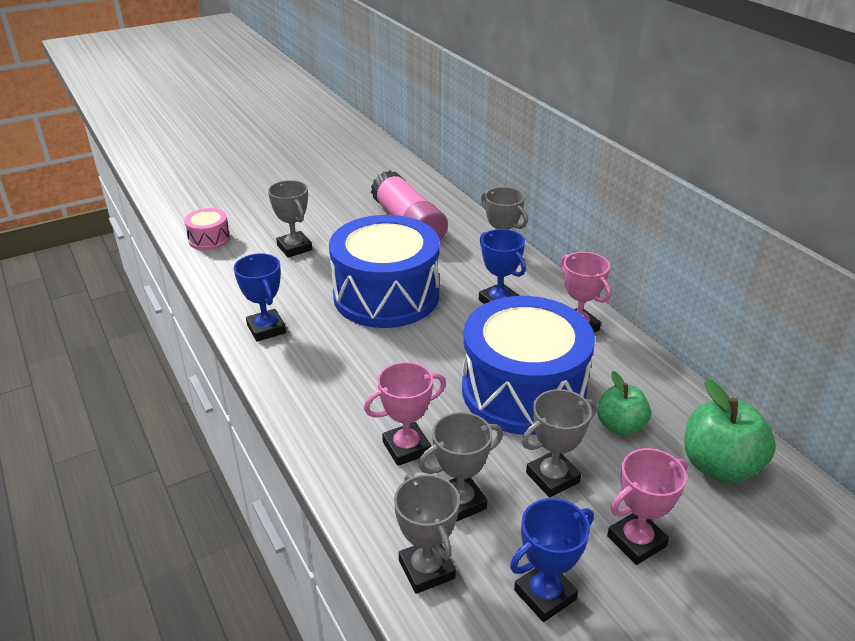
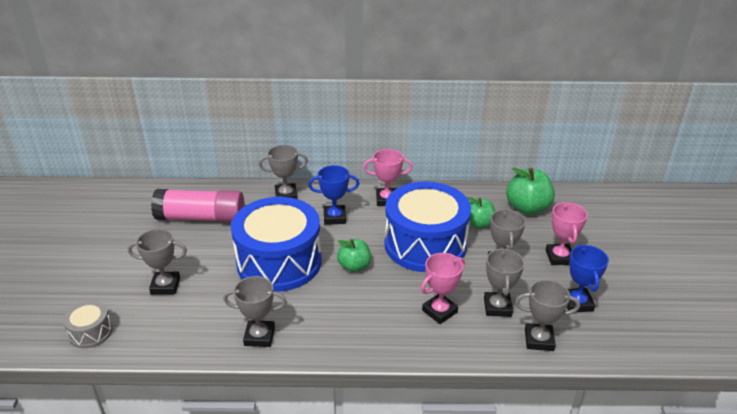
camera: 60 degrees left, 0 degrees up
pink drum [184,208,230,250] -> grey drum [63,301,113,348]
blue trophy [234,253,286,342] -> grey trophy [223,276,287,347]
pink trophy [364,362,446,466] -> pink trophy turned 45 degrees clockwise [421,253,465,324]
none -> green apple [337,239,371,272]

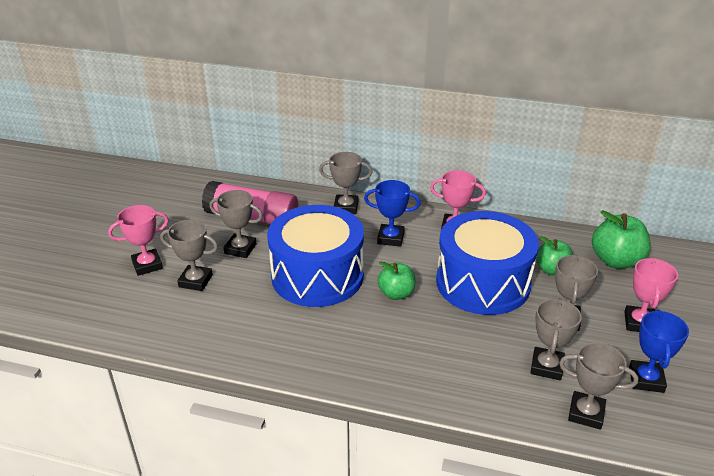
camera: 15 degrees right, 0 degrees up
grey drum [63,301,113,348] -> none
grey trophy [223,276,287,347] -> grey trophy moved to [209,190,263,258]
pink trophy [421,253,465,324] -> pink trophy moved to [108,205,169,276]

